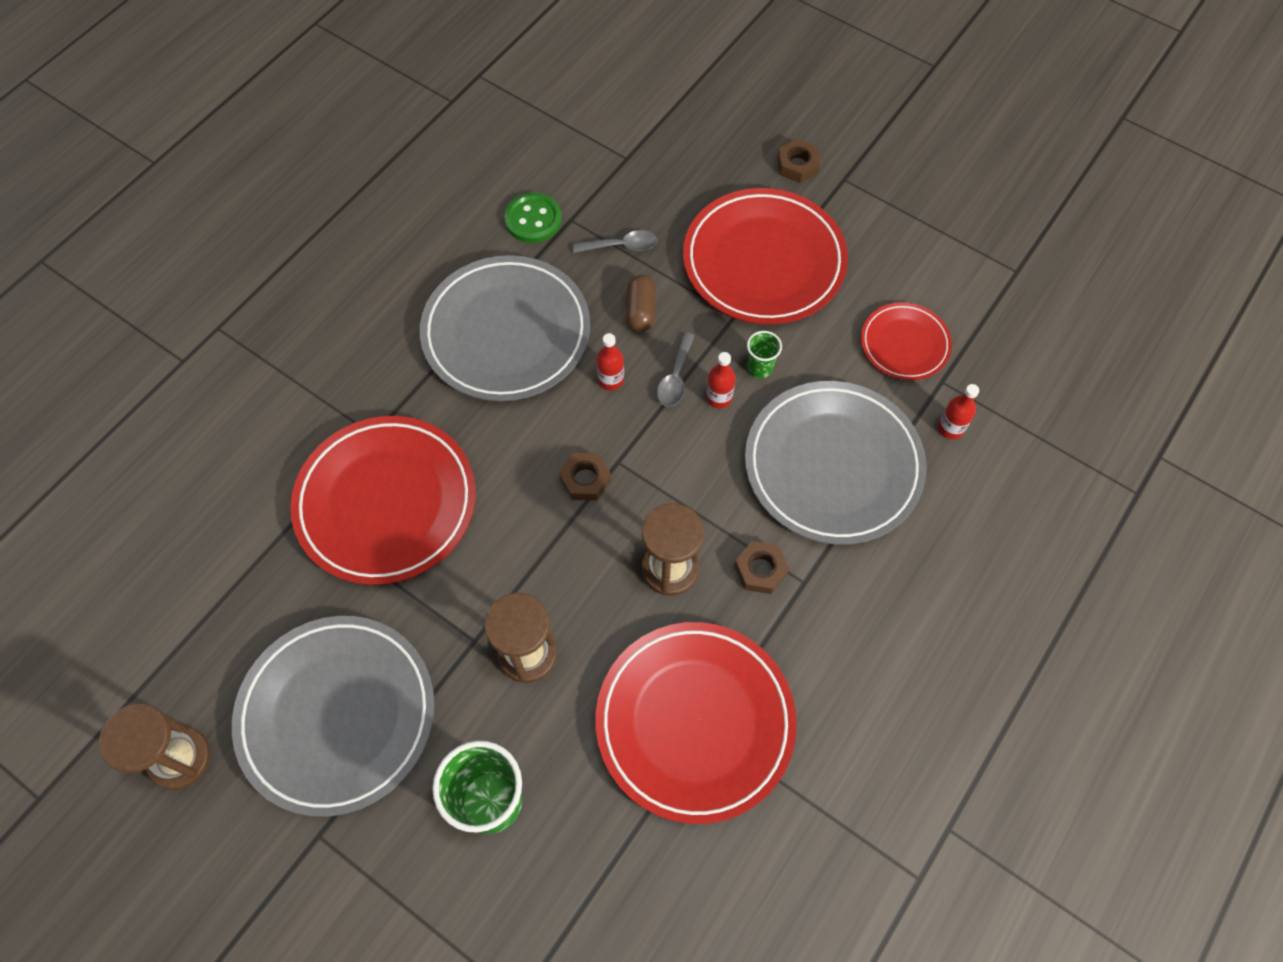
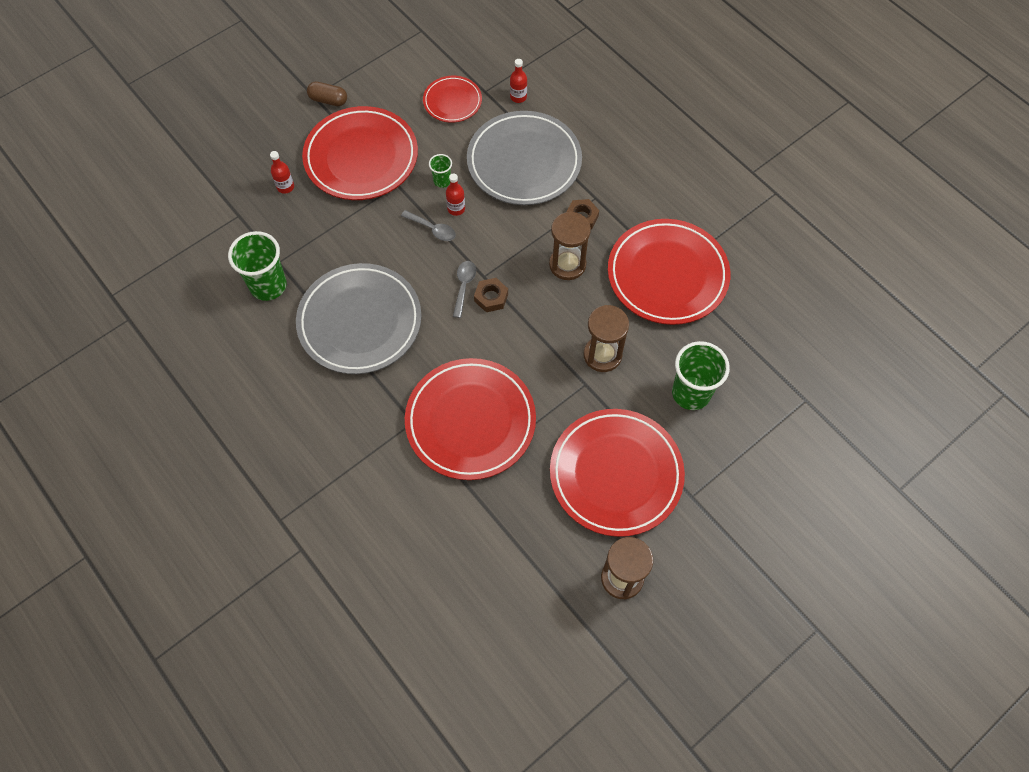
camera: 75 degrees left, 0 degrees up
grey plate [232,616,434,817] -> red plate [550,409,685,537]
green button [504,193,562,243] -> green cup [228,231,287,301]
grey spoon [573,230,657,253] -> grey spoon moved to [453,261,476,318]
red bottle [597,333,624,390] -> red bottle moved to [270,151,294,194]
brown capsule [626,274,656,332] -> brown capsule moved to [307,82,347,106]
brown nut [777,139,820,183] -> none

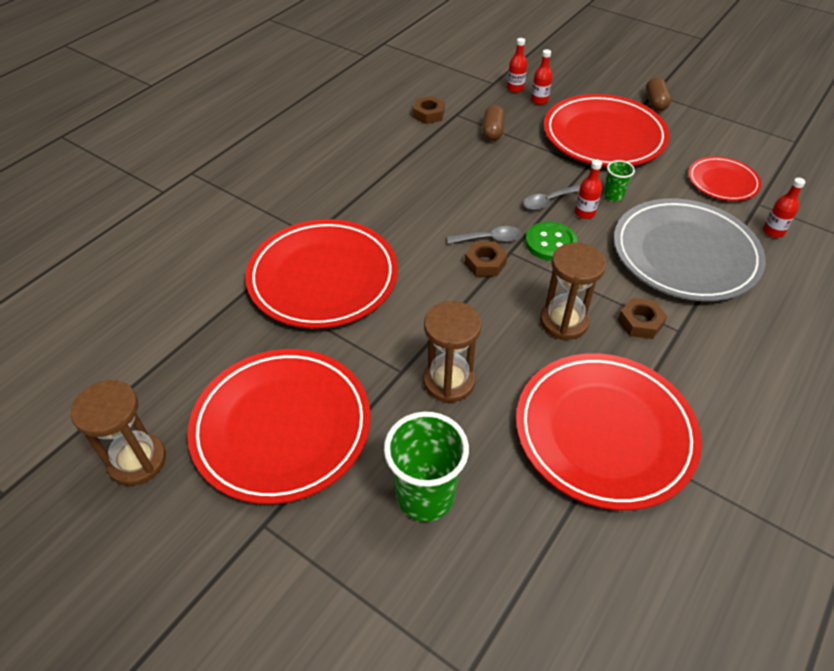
camera: 75 degrees right, 15 degrees down
green cup [228,231,287,301] -> brown nut [413,96,445,124]
grey plate [296,263,422,374] -> none
grey spoon [401,210,456,241] -> grey spoon turned 45 degrees clockwise [523,185,580,210]
none -> brown capsule [482,105,505,141]
none -> red bottle [507,38,527,93]
none -> green button [525,222,577,261]

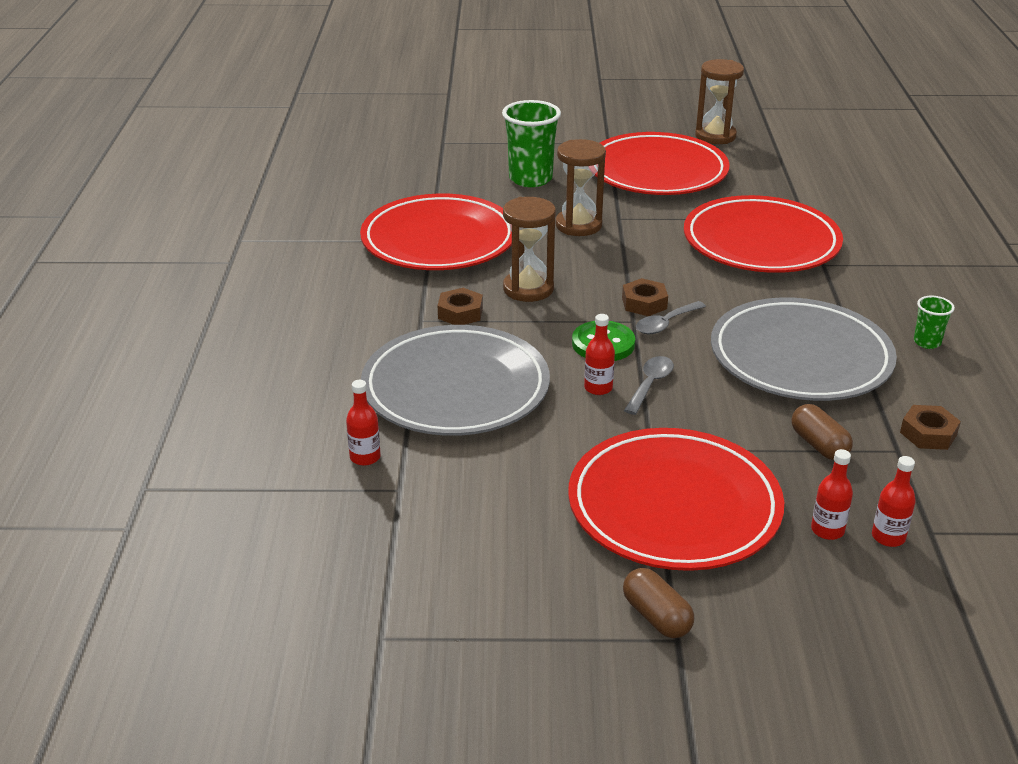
camera: 145 degrees right, 15 degrees down
green cup [604,160,635,201] -> green cup moved to [914,296,955,349]
red plate [688,156,761,201] -> none
none -> grey plate [711,298,897,401]

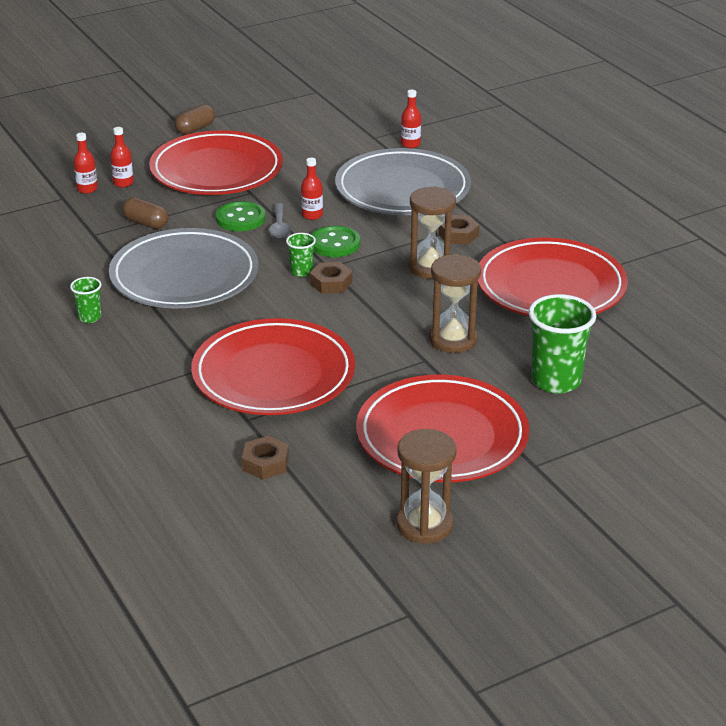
camera: 150 degrees right, 0 degrees up
brown capsule [623,568,694,638] -> brown capsule turned 75 degrees counterclockwise [175,104,215,135]
grey spoon [636,301,706,334] -> green cup [286,233,316,277]
brown nut [900,405,961,450] -> brown nut moved to [242,436,289,480]
none -> green button [216,201,266,231]

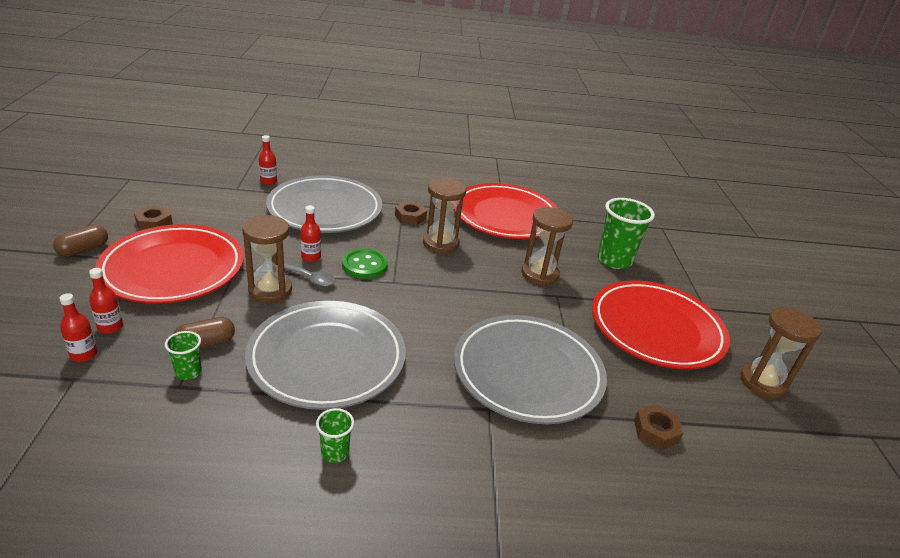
camera: 65 degrees left, 0 degrees up
brown capsule [175,104,215,135] -> brown capsule turned 60 degrees clockwise [53,225,108,257]
red plate [191,318,355,415] -> grey plate [454,315,607,424]
green button [216,201,266,231] -> brown hourglass [242,215,292,303]
green cup [286,233,316,277] -> green cup moved to [165,331,202,380]
brown nut [310,262,353,294] -> brown nut moved to [134,206,173,231]

